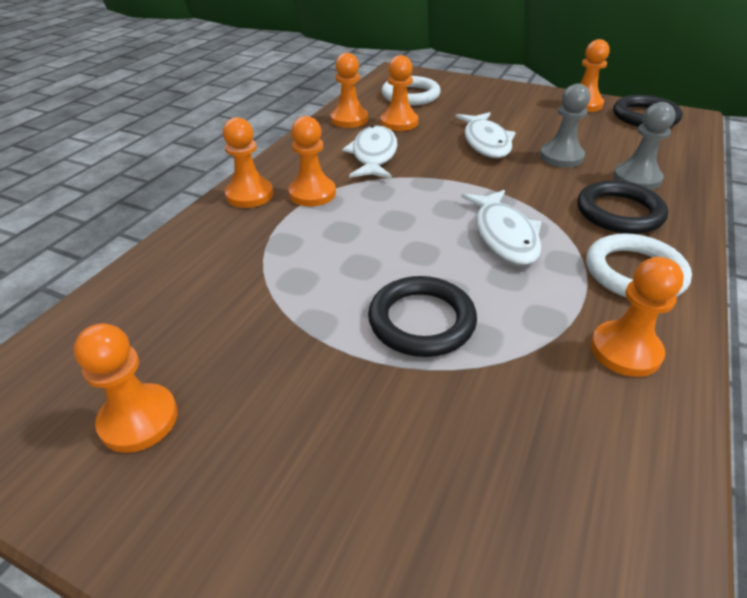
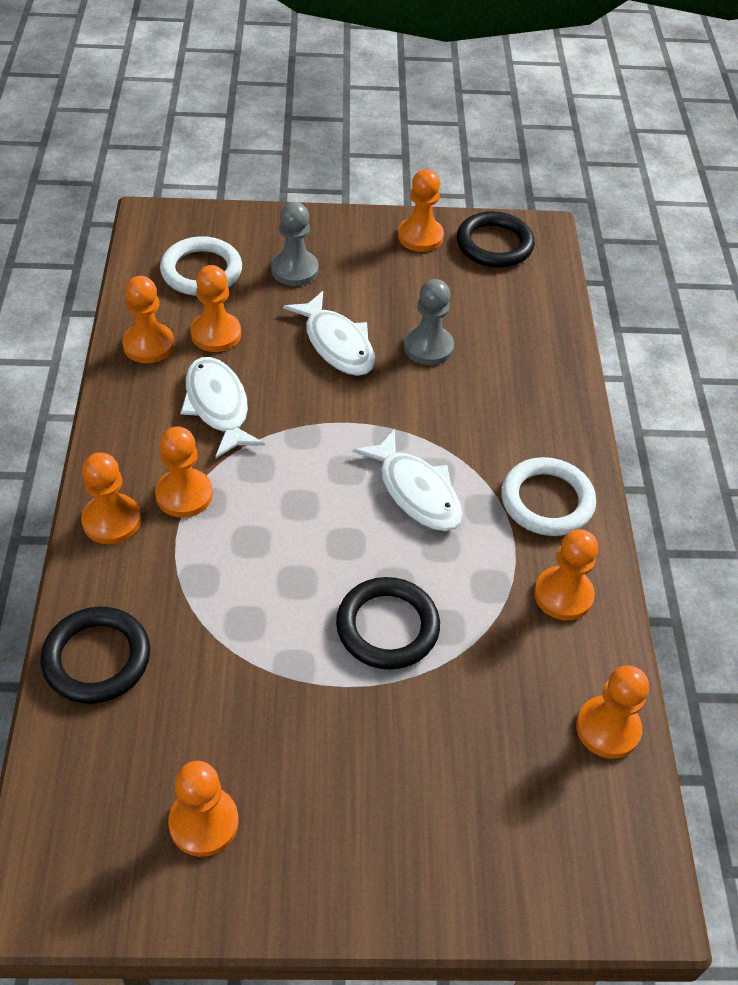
camera: 30 degrees left, 10 degrees up
black ring [578,181,668,234] -> black ring moved to [41,606,150,704]
grey pawn [613,102,675,190] -> grey pawn moved to [271,202,319,286]
none -> orange pawn [576,666,649,759]

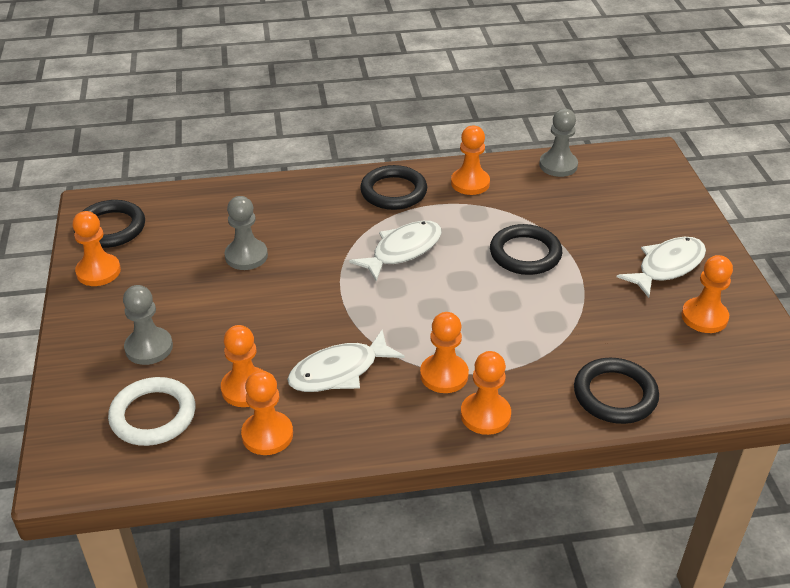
camera: 95 degrees left, 10 degrees down
white fish [283,291,375,376] -> white fish moved to [617,237,706,298]
white ring [501,457,596,536] -> black ring [360,165,427,210]
orange pawn [576,666,649,759] -> grey pawn [539,109,578,177]

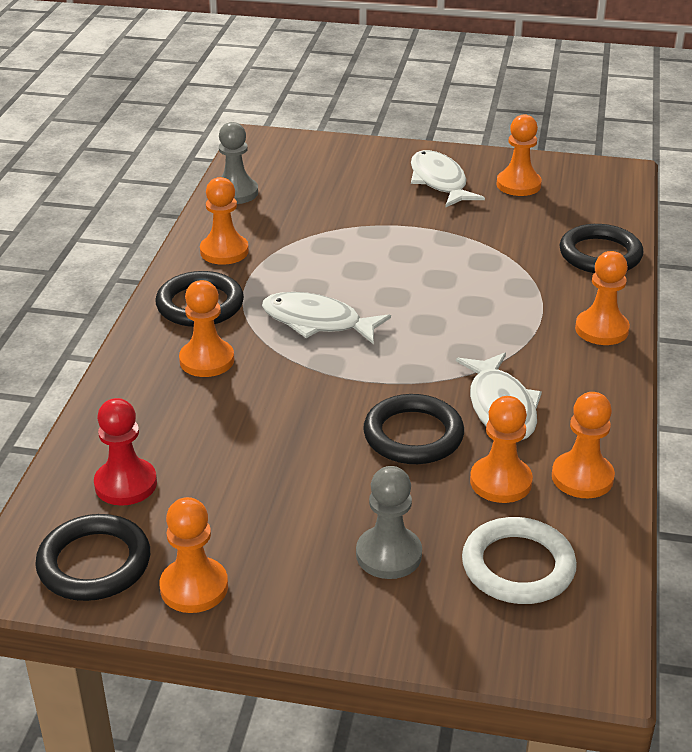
camera: 70 degrees left, 5 degrees down
grey pawn [225,196,268,270] -> none
white fish [349,221,442,282] -> white fish turned 45 degrees counterclockwise [262,292,391,344]
orange pawn [420,312,469,393] -> orange pawn moved to [179,280,234,377]
black ring [490,224,562,275] -> black ring moved to [363,394,464,464]
none -> red pawn [94,398,157,506]

